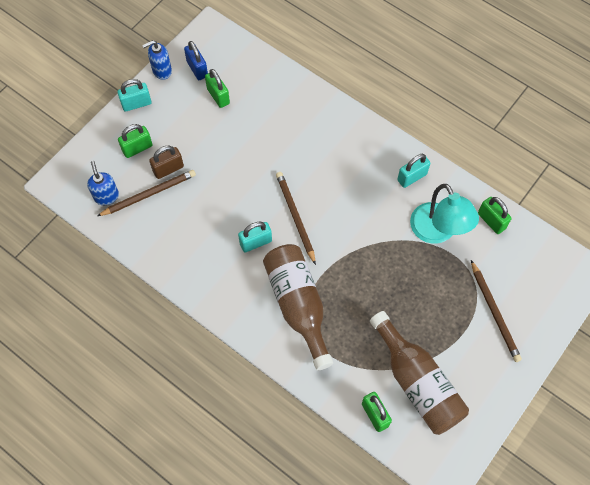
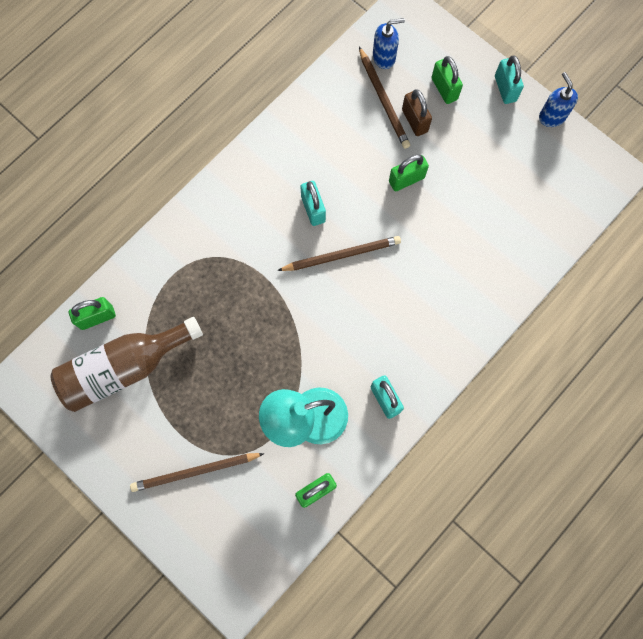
camera: 95 degrees right, 10 degrees up
blue padlock [184,41,208,80] -> none
green padlock [205,69,230,108] -> green padlock moved to [389,154,429,191]
brown bottle [263,244,333,370] -> none

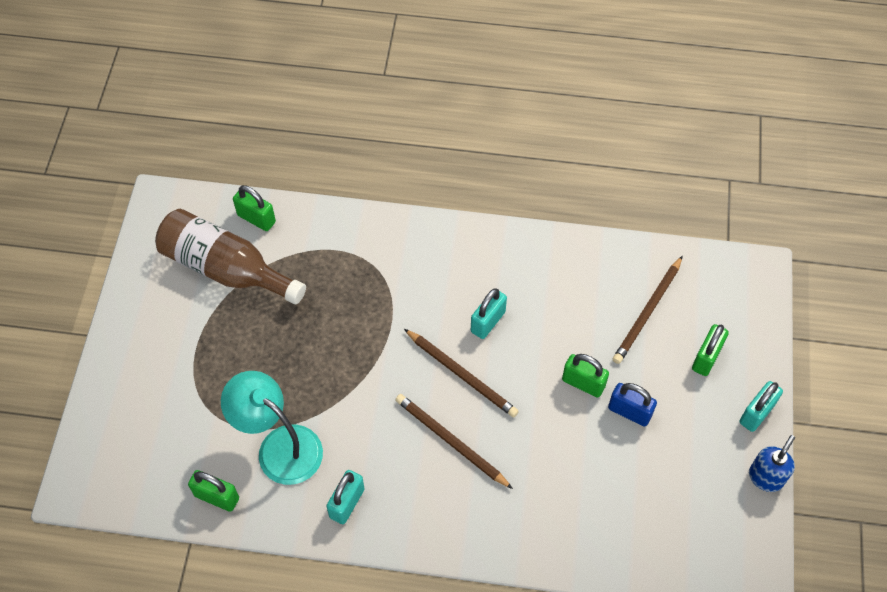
camera: 55 degrees right, 15 degrees down
brown pencil [130,453,265,492] -> brown pencil moved to [395,394,513,489]
blue soap dispenser [373,18,405,69] -> none
brown padlock [402,89,432,136] -> none
none -> blue padlock [608,383,657,427]

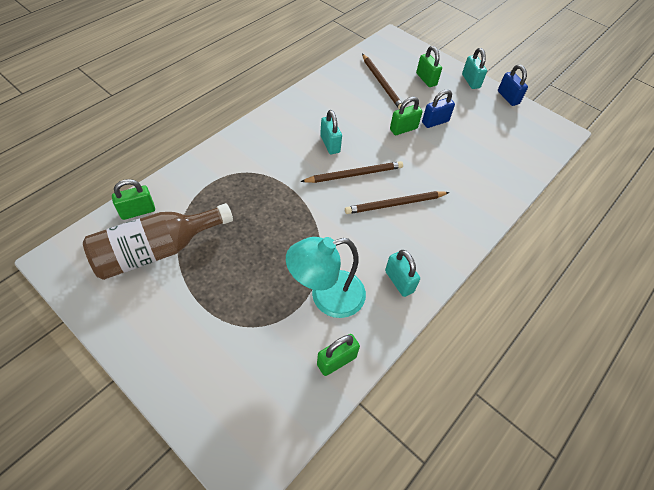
camera: 60 degrees left, 5 degrees down
blue soap dispenser [749,435,795,492] -> blue padlock [498,64,528,106]

